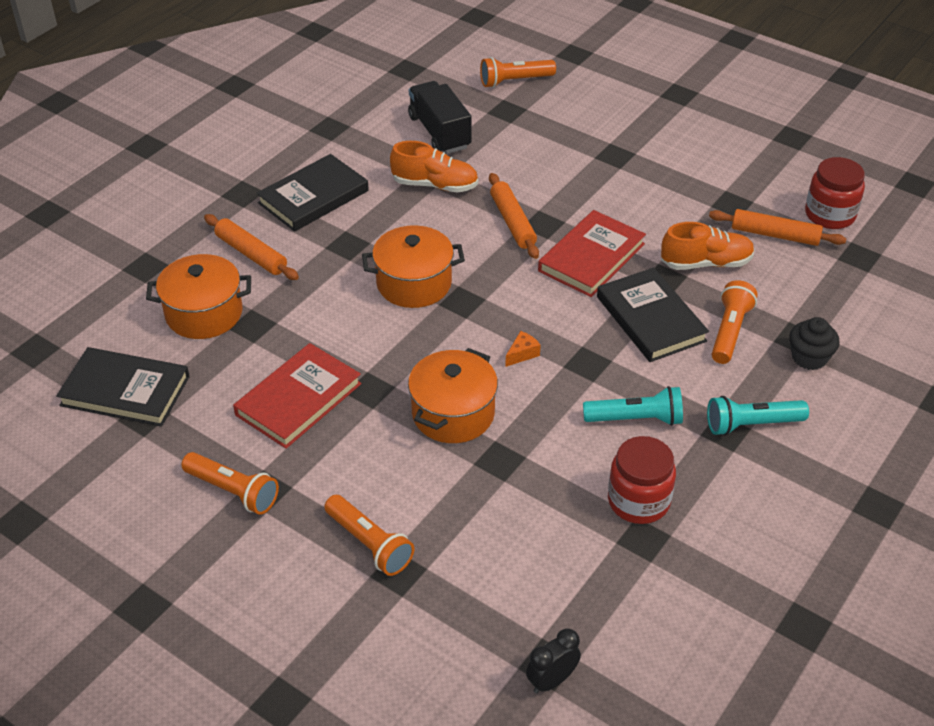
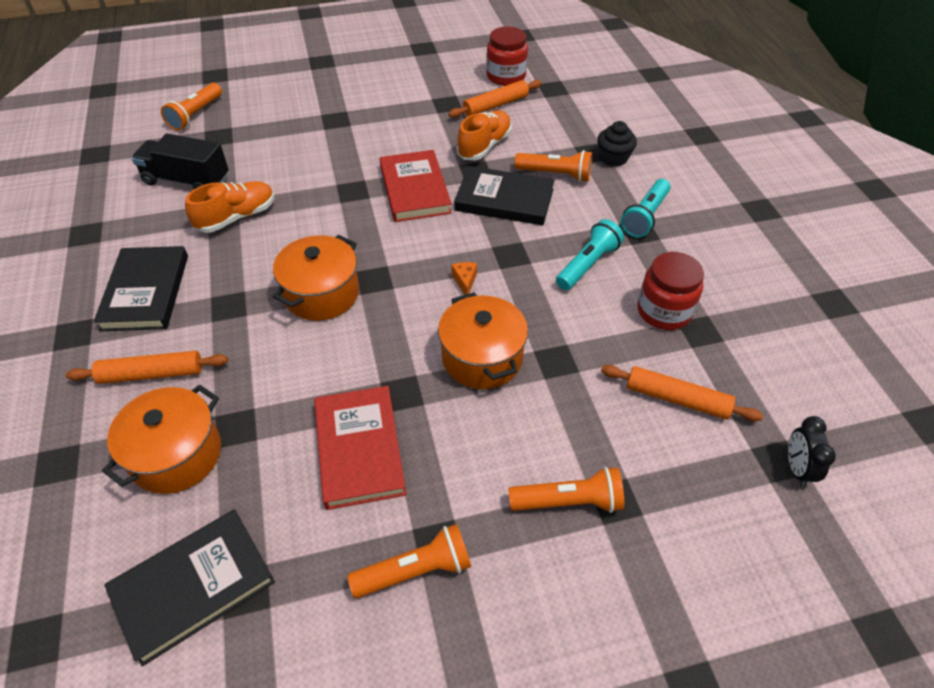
camera: 50 degrees left, 5 degrees up
orange rolling pin [489,173,539,259] -> orange rolling pin moved to [601,365,763,421]
orange flashlight [712,280,758,364] -> orange flashlight turned 135 degrees clockwise [514,150,592,182]

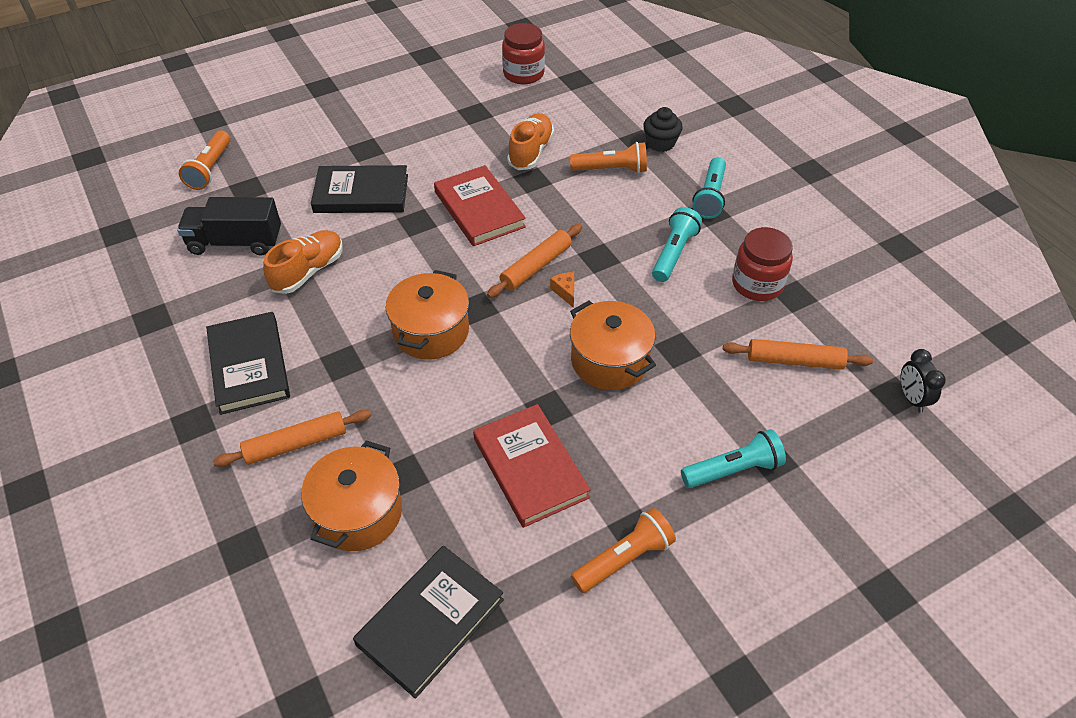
camera: 15 degrees left, 0 degrees up
orange rolling pin [448,80,542,118] -> orange rolling pin moved to [487,224,582,298]
black book [454,166,555,225] -> black book moved to [311,165,408,213]
orange flashlight [508,467,624,513] -> turquoise flashlight [681,429,786,488]

